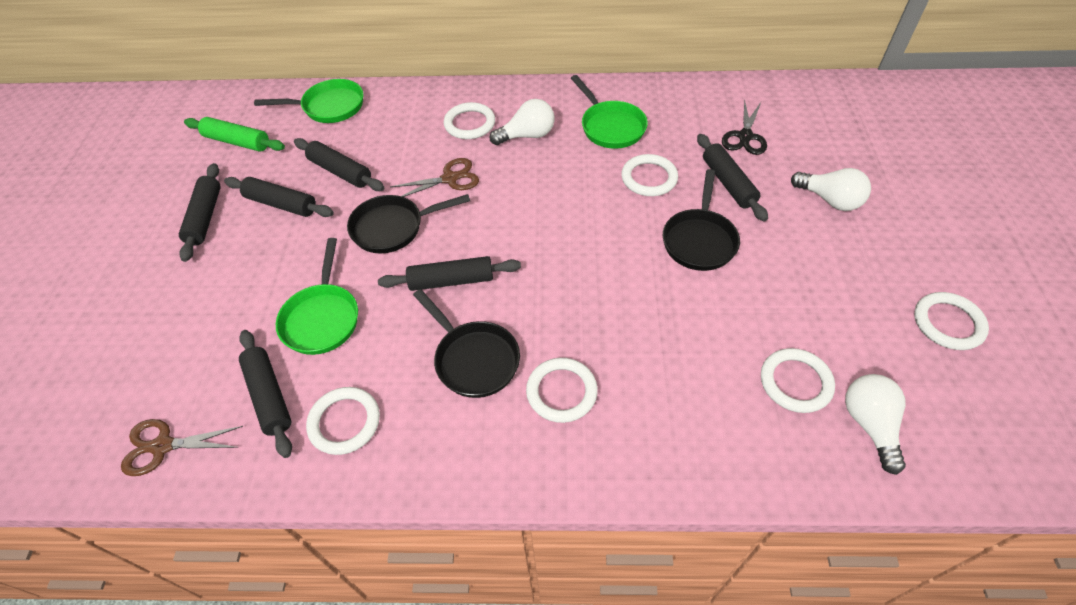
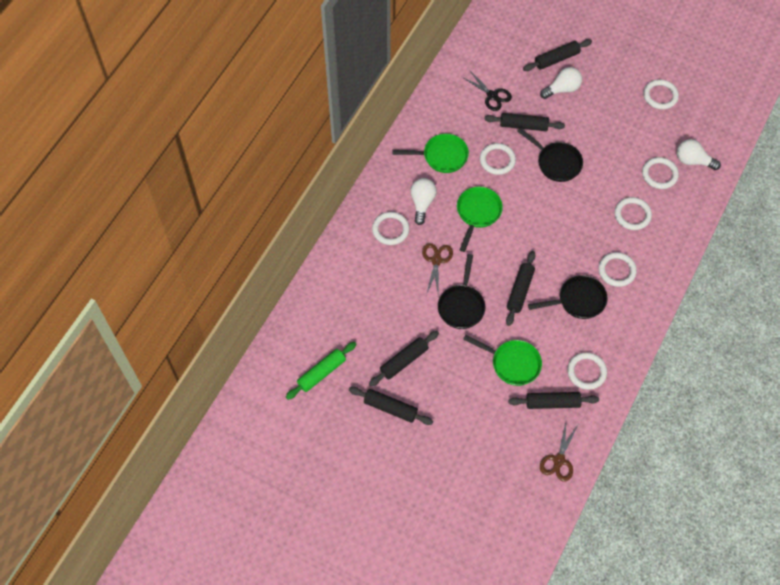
camera: 65 degrees left, 10 degrees up
green pan [254,79,363,123] -> green pan moved to [457,187,503,252]
black rolling pin [294,138,384,191] -> black rolling pin moved to [523,39,592,71]
none -> white ring [615,197,652,230]

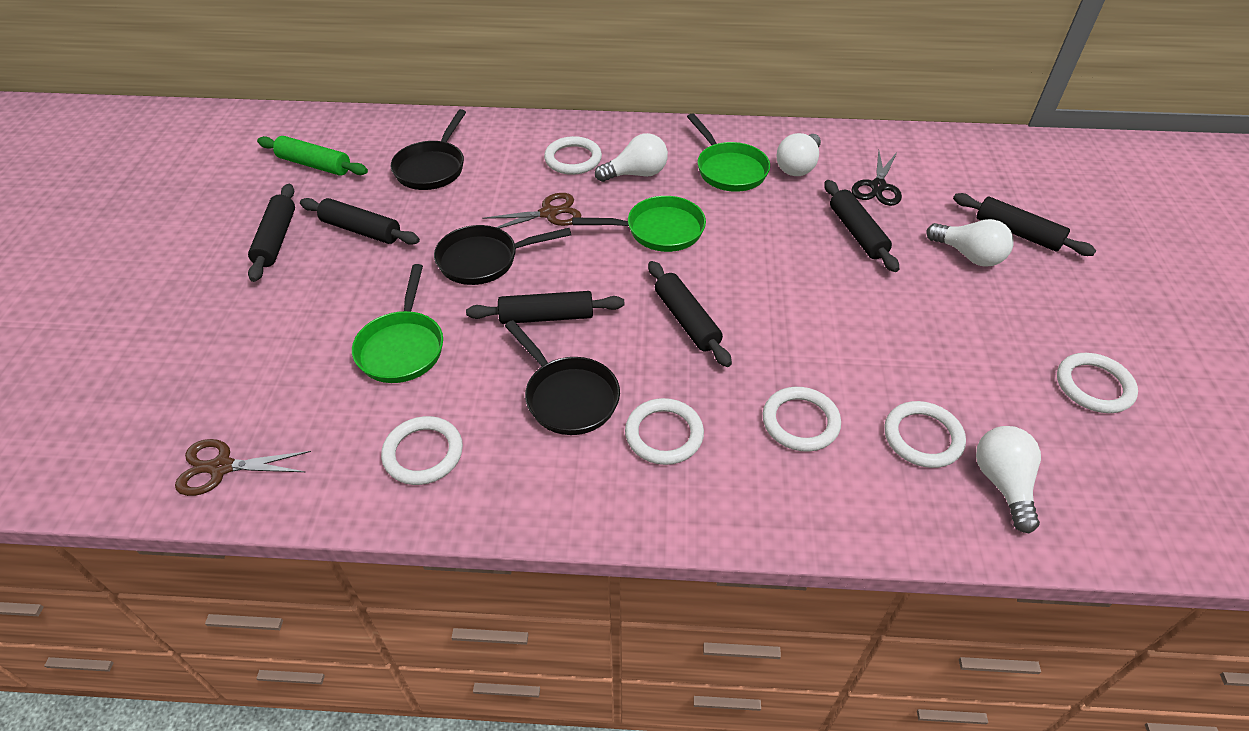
camera: 65 degrees right, 15 degrees down
white ring [480,143,516,175] -> none
black rolling pin [508,392,599,409] -> black rolling pin moved to [648,261,732,367]
black pan [517,128,583,182] -> black pan moved to [391,109,466,190]
none -> white light bulb [777,133,821,176]

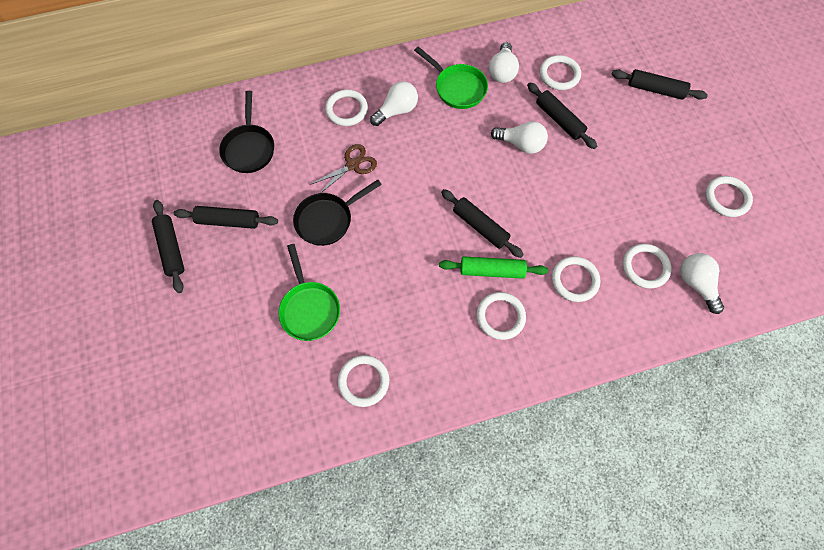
camera: 20 degrees left, 20 degrees up
brown scissors [175,439,311,496] -> none
green rolling pin [257,136,368,176] -> green rolling pin moved to [439,256,548,279]
black rolling pin [466,291,625,324] -> none
black pan [505,320,620,435] -> none
green pan [572,196,706,252] -> none
black scissors [852,150,902,206] -> white ring [540,55,581,90]
white light bulb [926,219,1014,267] -> white light bulb moved to [491,121,548,154]

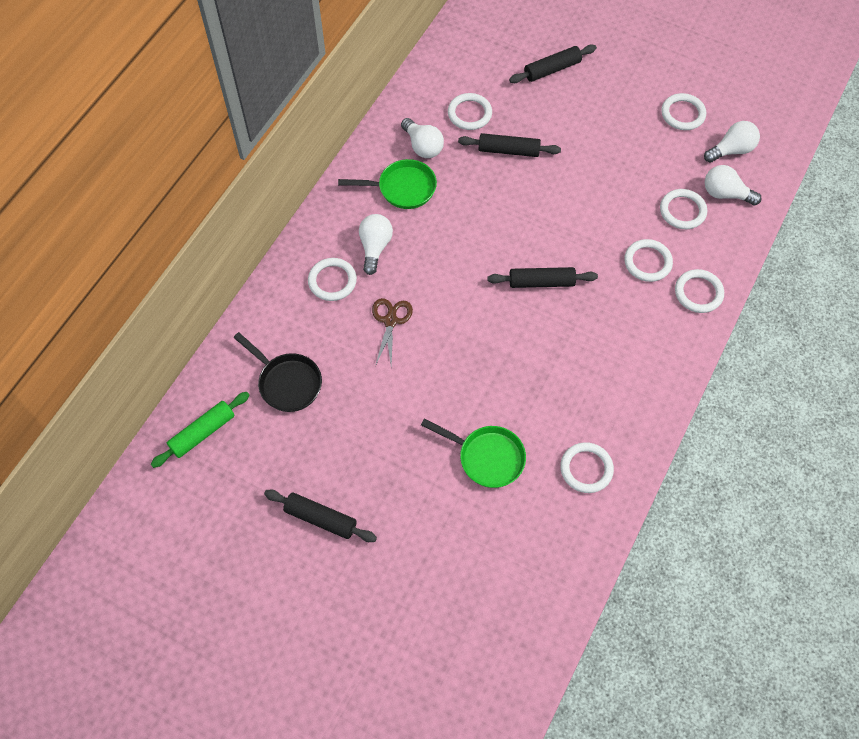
camera: 45 degrees left, 5 degrees down
black rolling pin [173,206,278,229] -> none
black pan [293,180,382,246] -> none
green rolling pin [439,256,548,279] -> green rolling pin moved to [151,392,250,468]
white ring [476,292,526,340] -> white ring moved to [675,269,724,313]
white light bulb [491,121,548,154] -> white light bulb moved to [704,121,760,163]

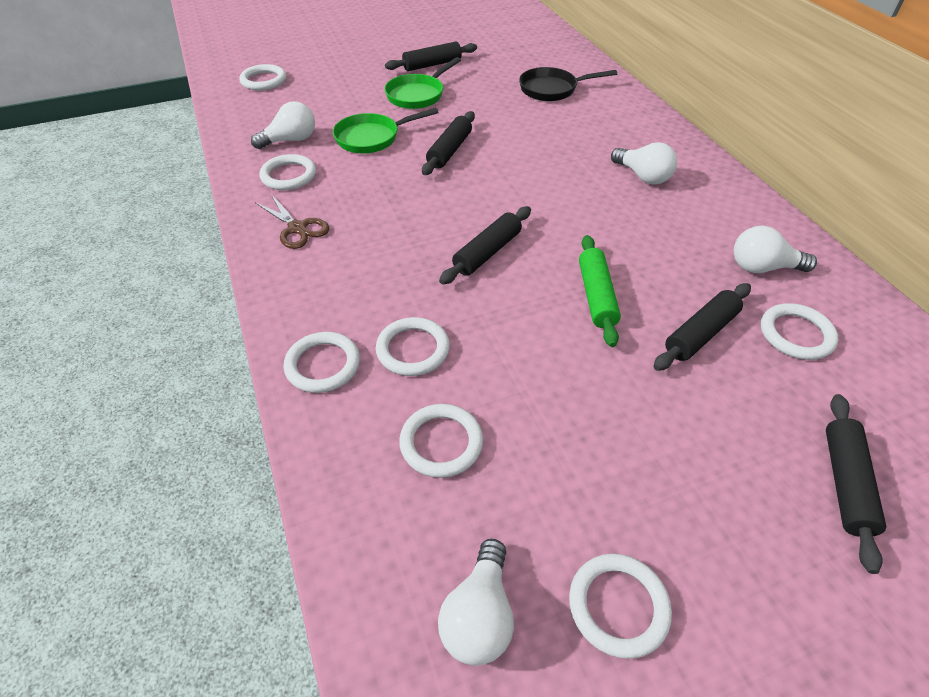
camera: 130 degrees right, 15 degrees down
green rolling pin [151,392,250,468] -> green rolling pin moved to [579,235,621,347]
white ring [308,258,357,301] -> white ring moved to [239,64,286,90]
green pan [338,159,437,209] -> green pan moved to [384,57,461,109]
brown scissors [372,298,413,366] -> brown scissors moved to [256,194,330,249]
white light bulb [705,165,762,205] -> white light bulb moved to [251,101,315,149]
none -> black rolling pin [422,111,475,175]

